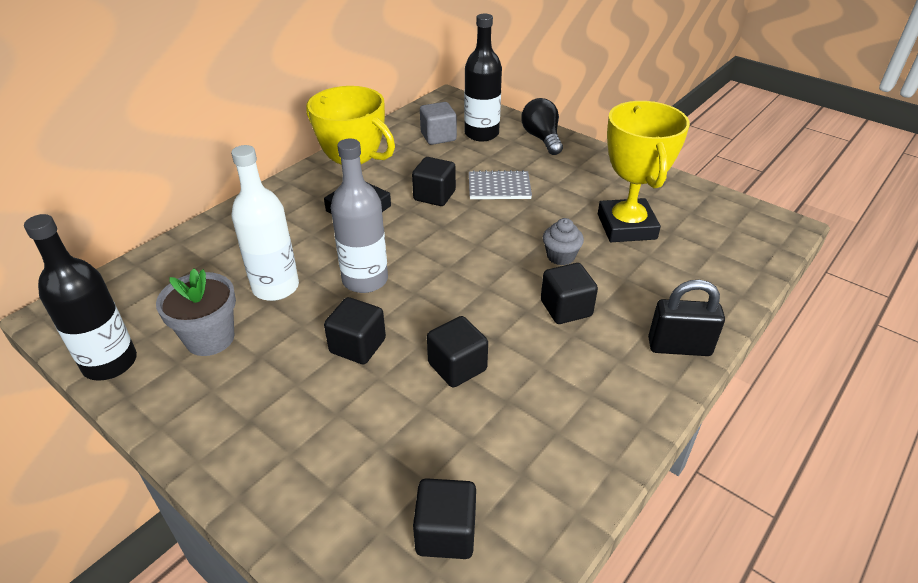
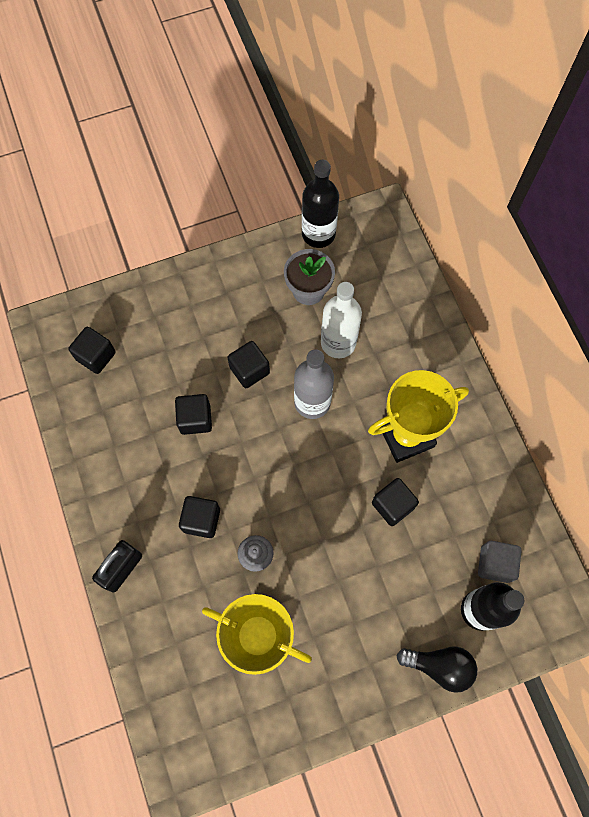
camera: 120 degrees right, 30 degrees up
grey notebook [469,170,532,199] -> none

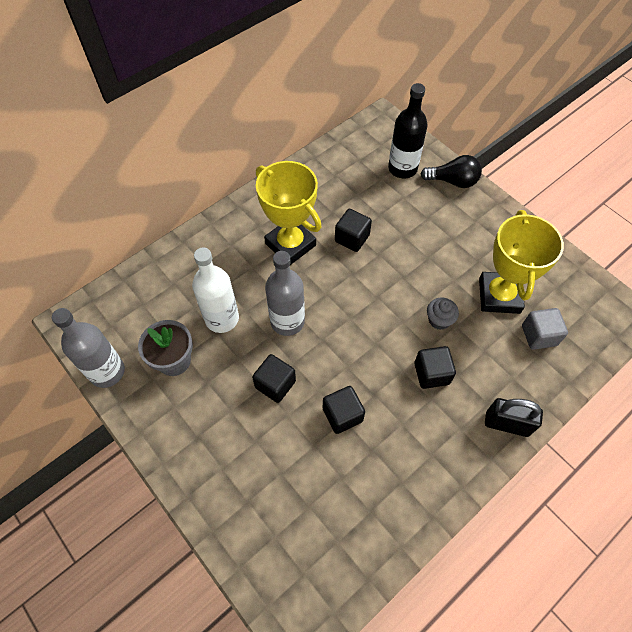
camera: 110 degrees left, 10 degrees down
black cube [68,327,116,374] -> none
black bottle [302,160,339,248] -> grey bottle [52,308,125,388]
black light bulb [397,647,477,693] -> black light bulb turned 105 degrees clockwise [421,155,482,188]
grey cube [478,541,522,583] -> grey cube moved to [522,308,568,350]

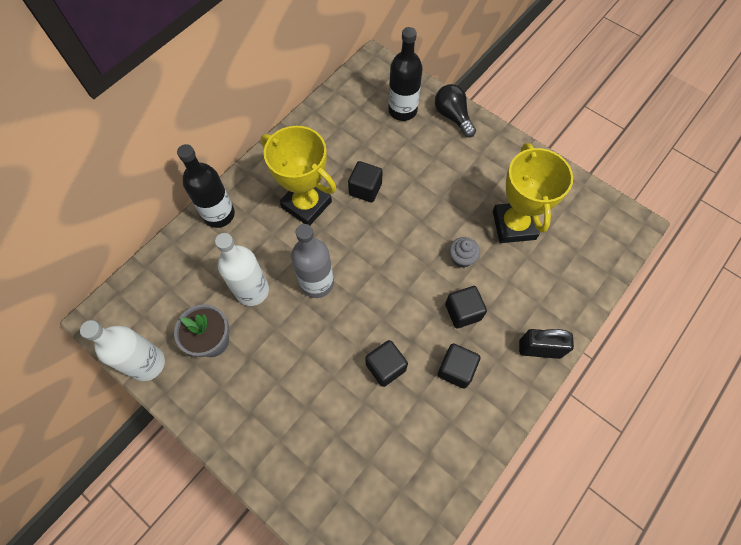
camera: 10 degrees left, 5 degrees up
grey bottle [52,308,125,388] -> white bottle [80,320,165,381]
black cube [252,354,296,403] -> black cube moved to [438,344,480,389]
black light bulb [421,155,482,188] -> black light bulb turned 120 degrees counterclockwise [435,84,476,137]
grey cube [522,308,568,350] -> none
none -> black bottle [177,144,235,228]

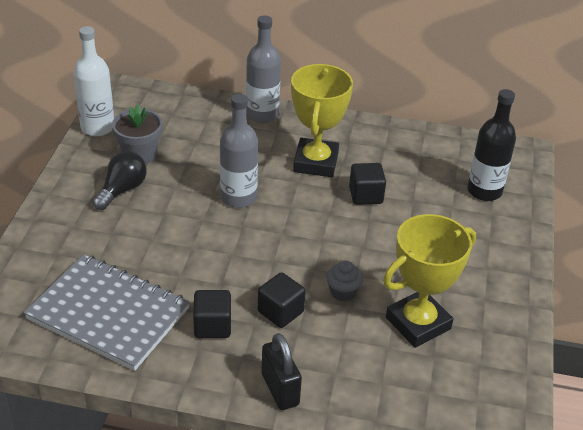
camera: 60 degrees right, 25 degrees down
black bottle [177,144,235,228] -> grey bottle [246,15,281,123]
white bottle [215,233,269,306] -> none
black cube [365,340,408,387] -> none
black light bulb [435,84,476,137] -> black light bulb moved to [93,151,147,210]
none -> grey notebook [24,254,190,371]

